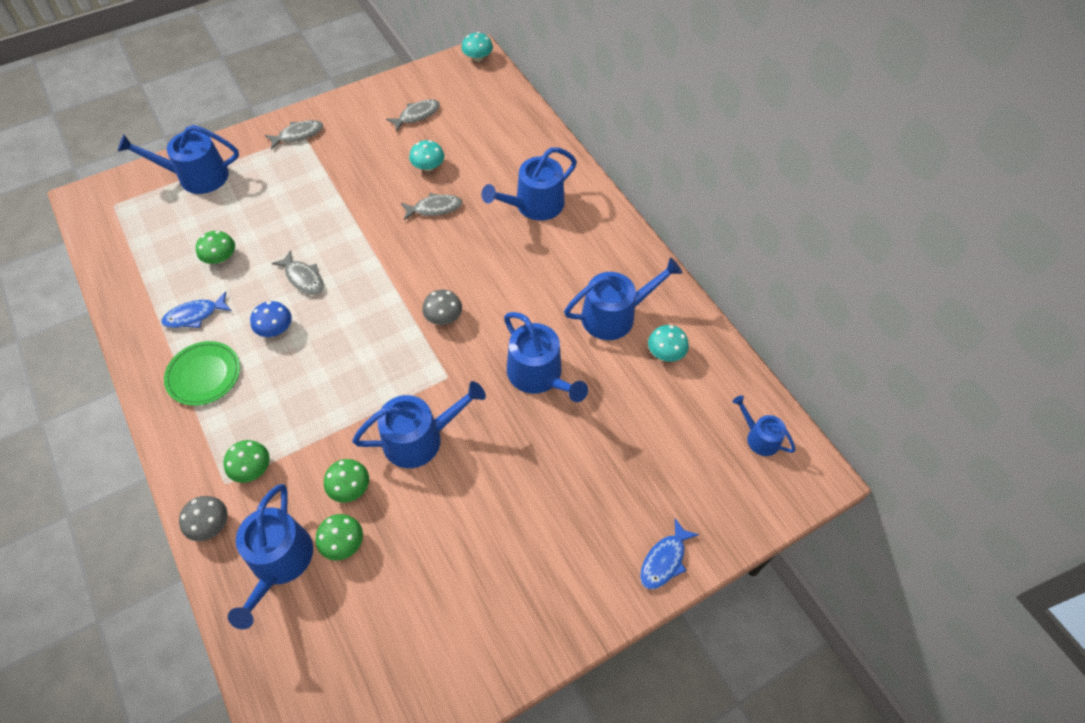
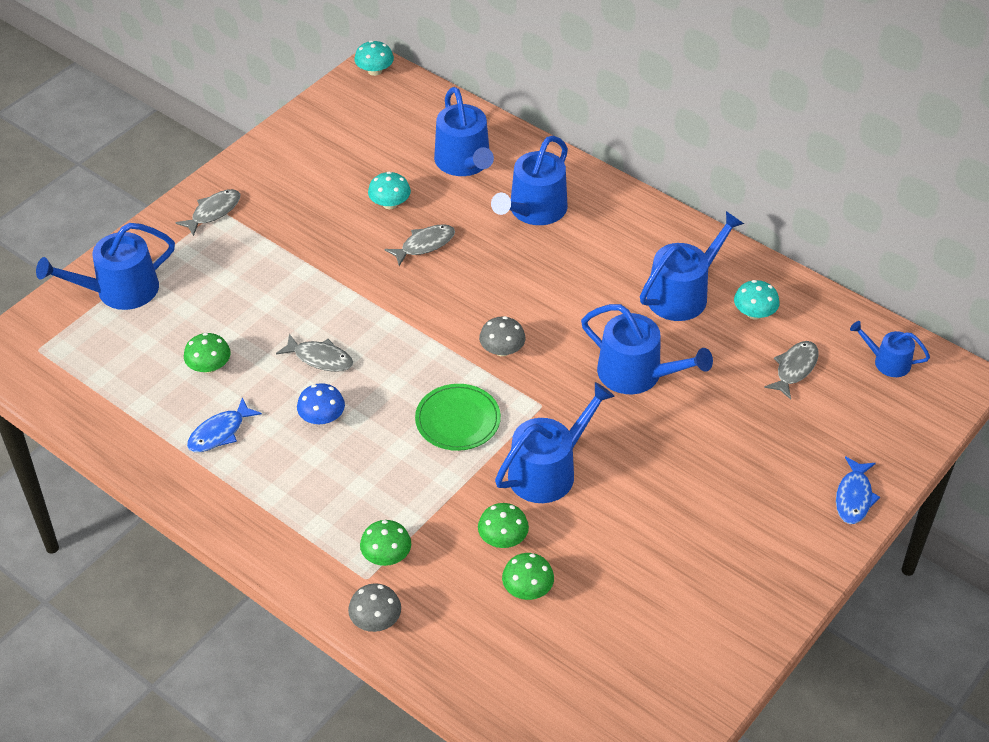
camera: 20 degrees left, 10 degrees down
green plate [164,341,240,406] -> green plate moved to [415,384,501,451]
blue watering can [228,484,313,629] -> blue watering can moved to [434,87,494,176]
grey fish [386,99,440,131] -> grey fish moved to [764,341,819,400]

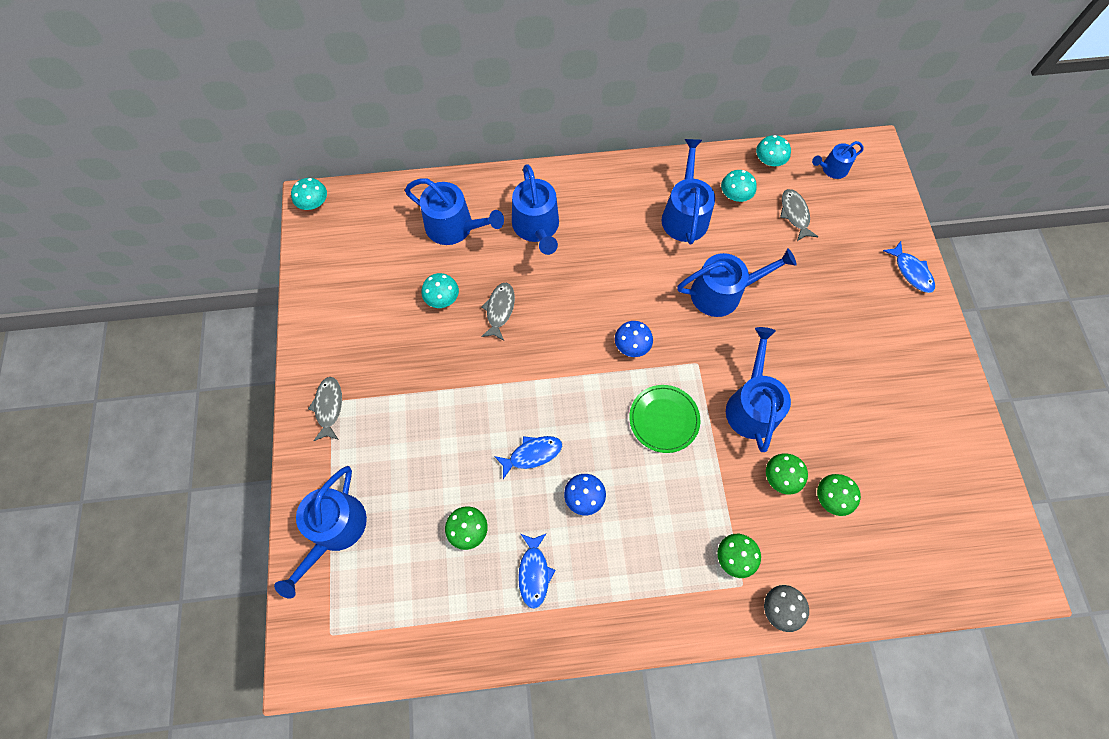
camera: 45 degrees left, 20 degrees up
grey fish [276,334,353,372] -> blue fish [494,436,562,479]
grey mushroom [479,316,526,356] -> blue mushroom [615,321,653,357]
none -> turquoise mushroom [756,135,791,166]

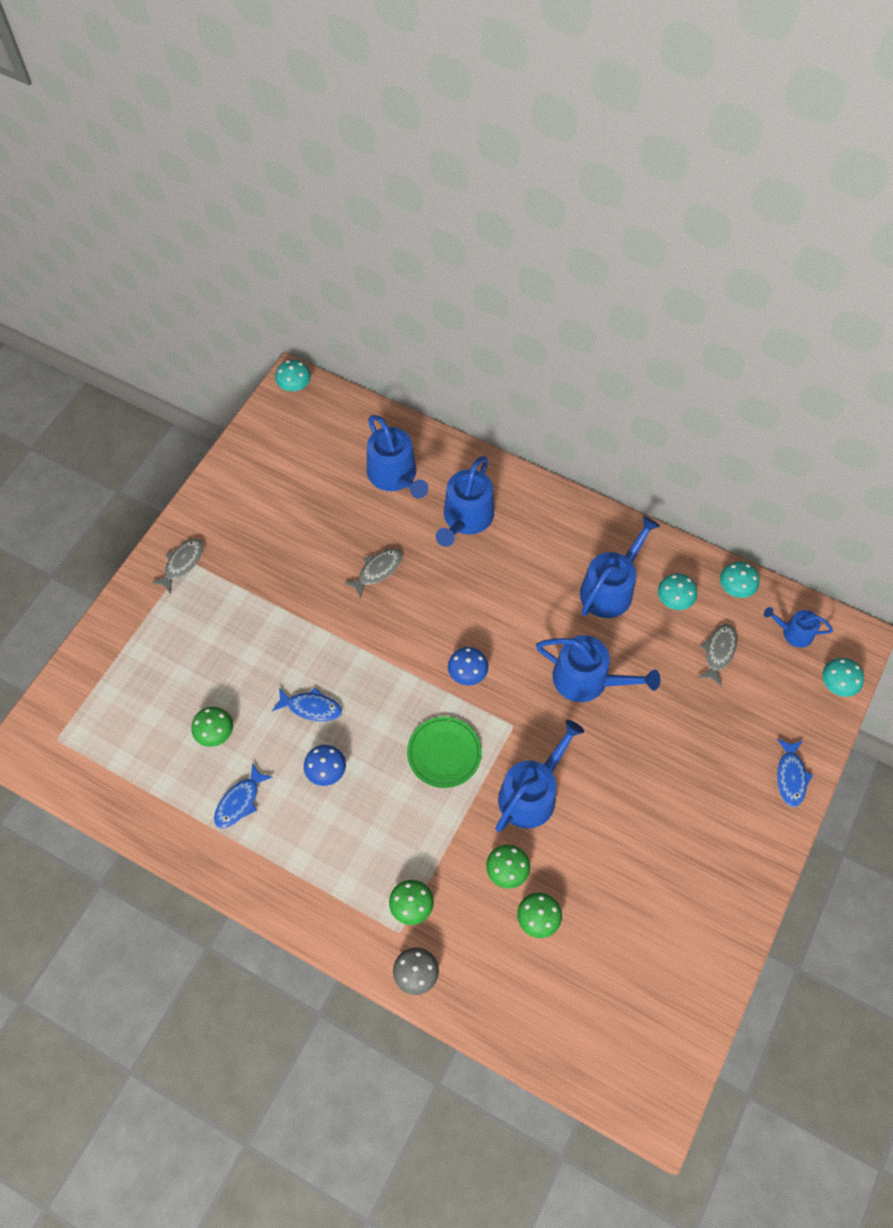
camera: 35 degrees right, 5 degrees down
blue watering can [274,466,367,598] -> none
turquoise mushroom [421,273,459,308] -> turquoise mushroom moved to [822,658,864,697]

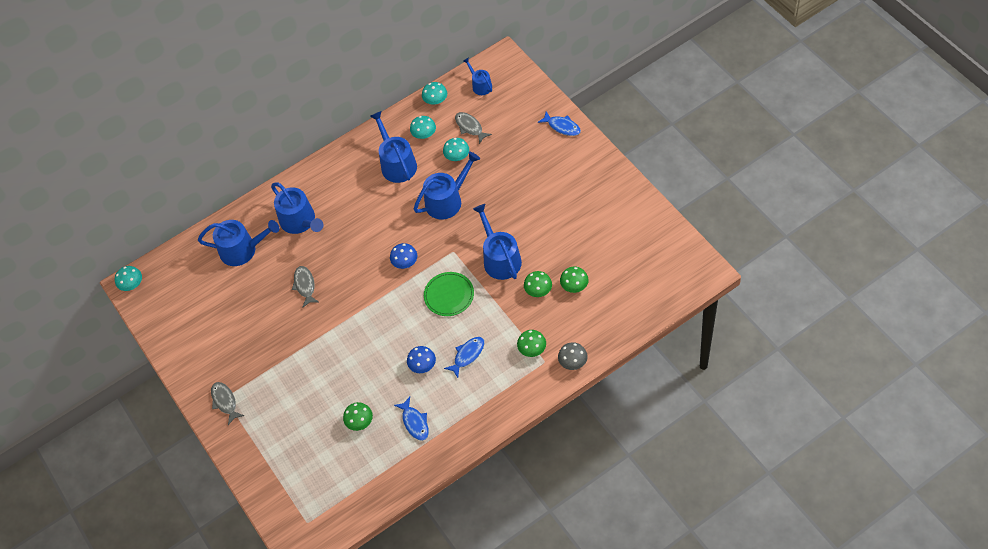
camera: 55 degrees left, 5 degrees down
blue fish [272,687,342,722] -> blue fish moved to [444,337,484,378]
blue watering can [764,607,833,648] -> blue watering can turned 105 degrees clockwise [463,57,492,95]
turquoise mushroom [822,658,864,697] -> turquoise mushroom moved to [443,138,469,161]

